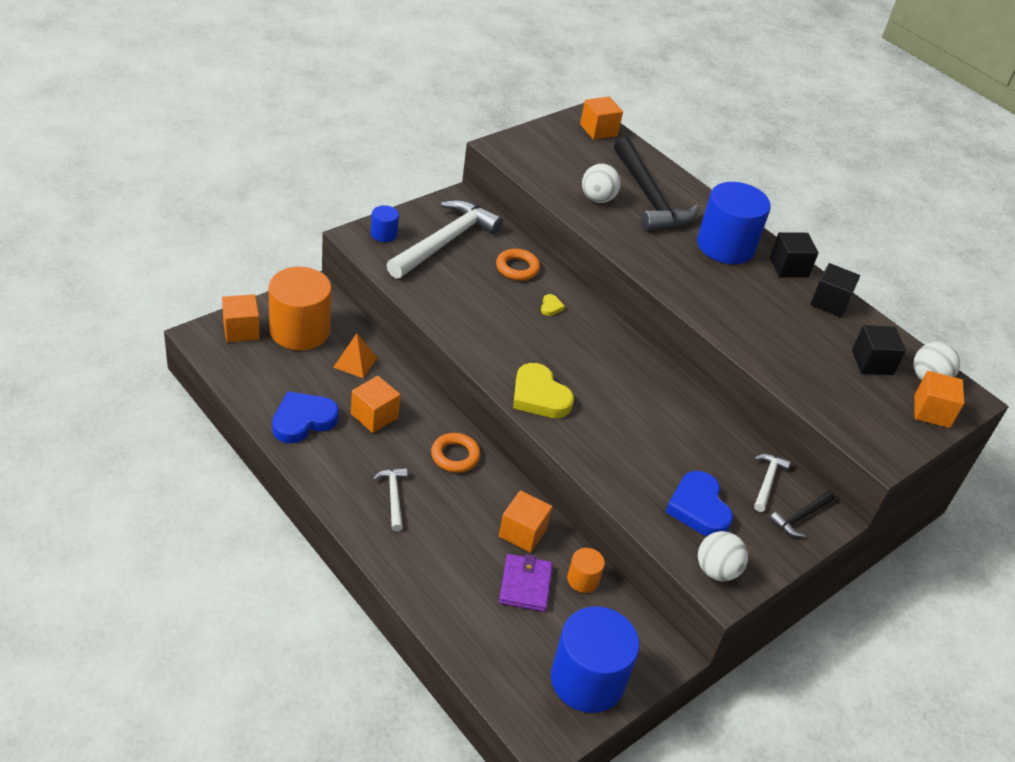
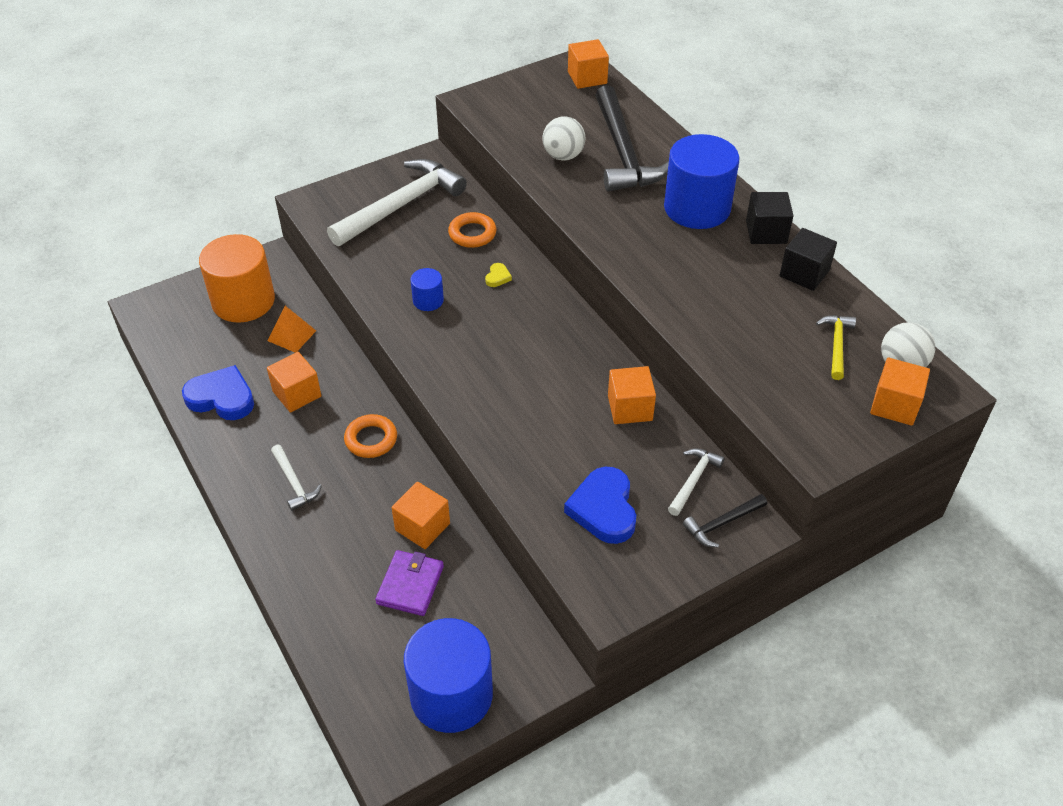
camera: 15 degrees right, 5 degrees up
orange cube [222,294,260,342] -> orange cube moved to [608,366,656,424]
blue heart [272,391,339,444] -> blue heart turned 45 degrees clockwise [182,365,254,420]
blue cylinder [371,205,399,242] -> blue cylinder moved to [410,268,444,311]
white hammer [373,468,408,531] -> white hammer turned 150 degrees clockwise [271,445,322,511]
yellow heart [513,363,574,418] -> none
orange cylinder [567,548,605,593] -> none
white ball [698,531,748,581] -> none
black cube [852,325,906,375] -> yellow hammer [816,315,856,380]

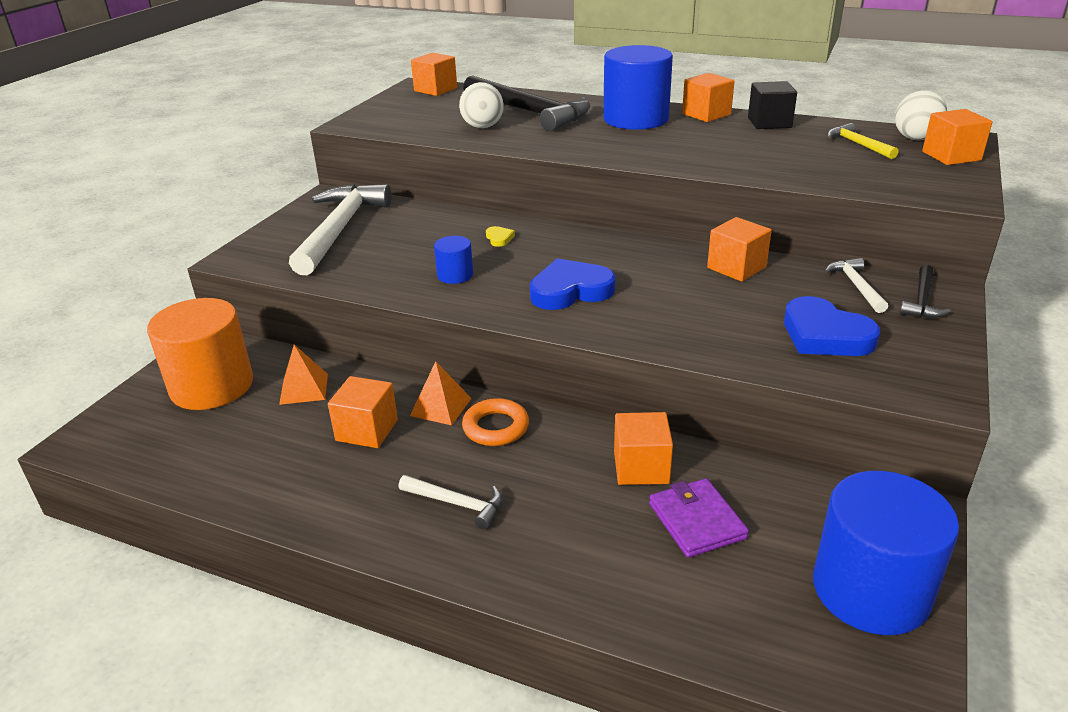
camera: 35 degrees left, 15 degrees down
blue heart [182,365,254,420] -> blue heart moved to [530,258,616,310]
orange ring [448,212,496,248] -> none
black cube [746,192,794,244] -> orange cube [682,73,735,122]
none -> orange pyramid [410,361,472,425]

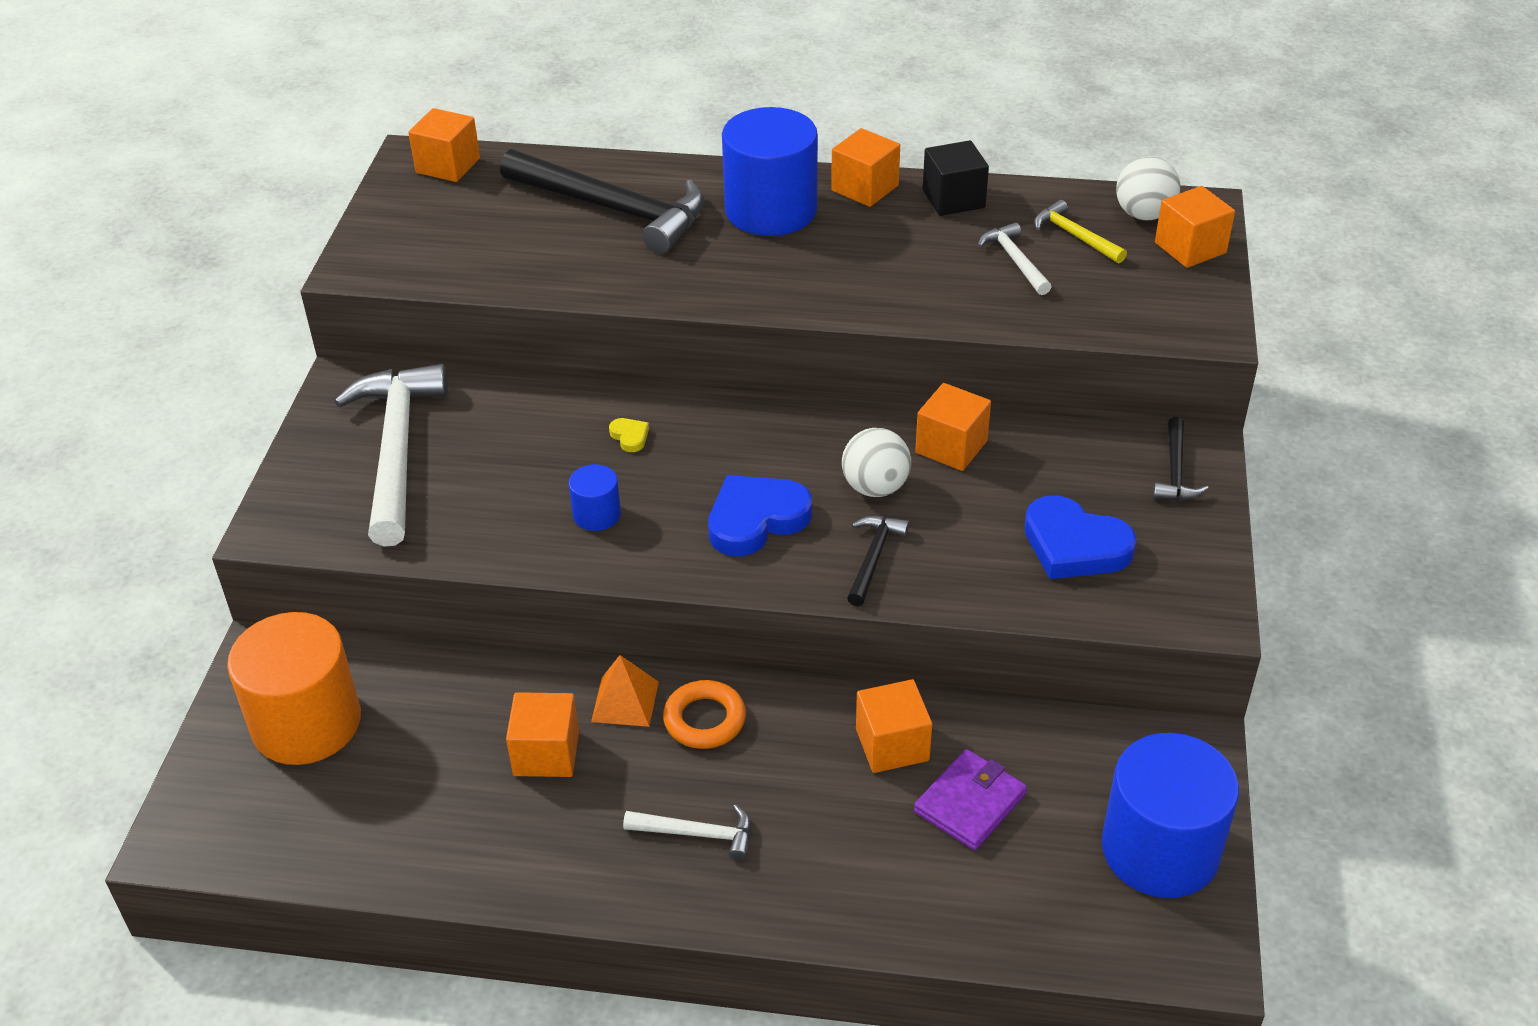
camera: 15 degrees left, 10 degrees up
orange pyramid [279,345,328,405] -> none
white ball [459,82,504,128] -> white ball moved to [842,428,911,497]
purple wallet [649,478,749,558] -> purple wallet turned 75 degrees clockwise [914,749,1027,850]
white hammer [825,258,888,313] -> white hammer moved to [978,222,1052,295]
none -> black hammer [847,516,909,606]

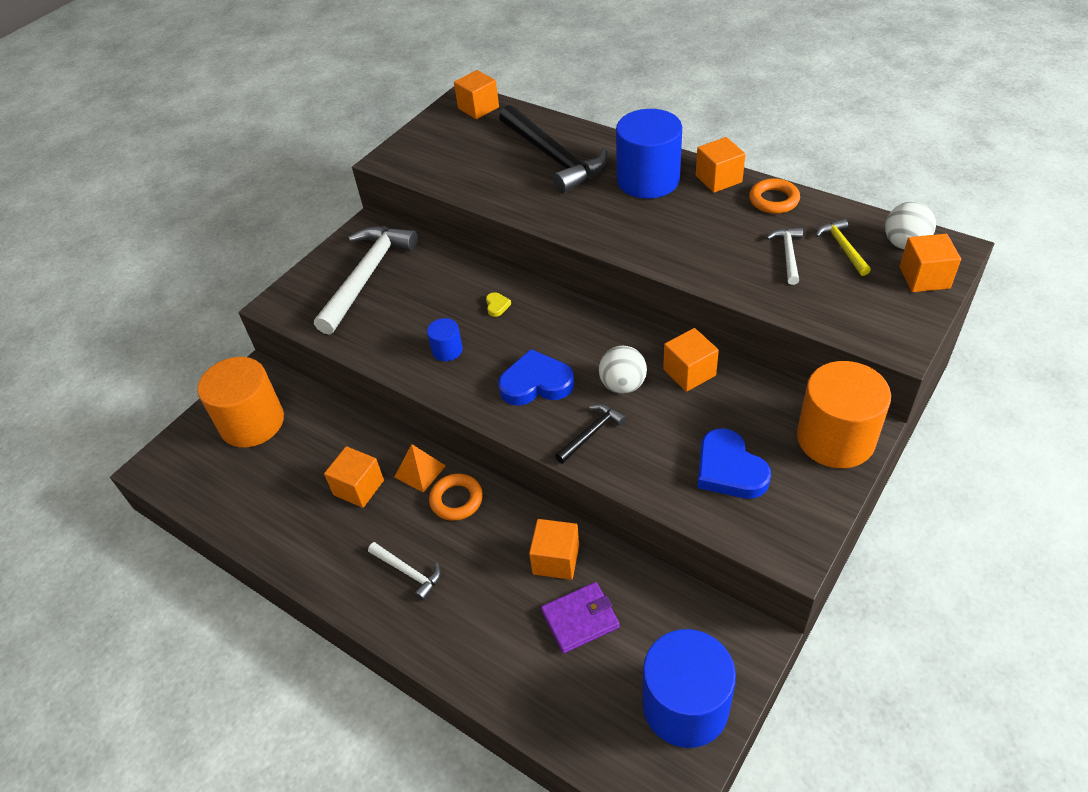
camera: 30 degrees right, 5 degrees up
black cube [923,140,989,216] -> orange ring [749,178,800,214]
black hammer [1153,417,1209,500] -> orange cylinder [797,361,891,468]

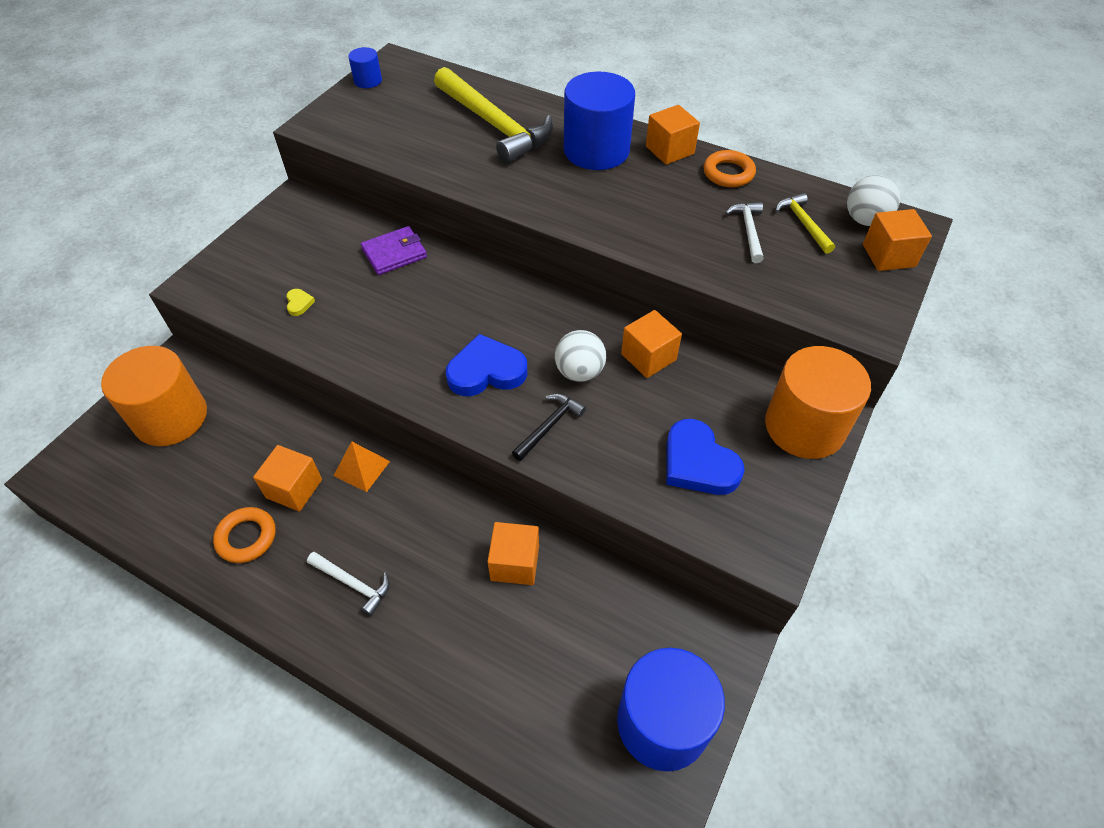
camera: 10 degrees left, 5 degrees up
white hammer [314,226,418,335] -> none
blue cylinder [427,318,463,361] -> blue cylinder moved to [348,47,382,88]
orange ring [429,474,483,521] -> orange ring moved to [213,507,276,563]
orange cube [454,70,499,119] -> none
yellow heart [486,292,511,317] -> yellow heart moved to [286,289,315,316]
black hammer [499,105,608,193] -> yellow hammer [434,67,553,163]
purple wallet [541,582,620,654] -> purple wallet moved to [361,226,427,275]

